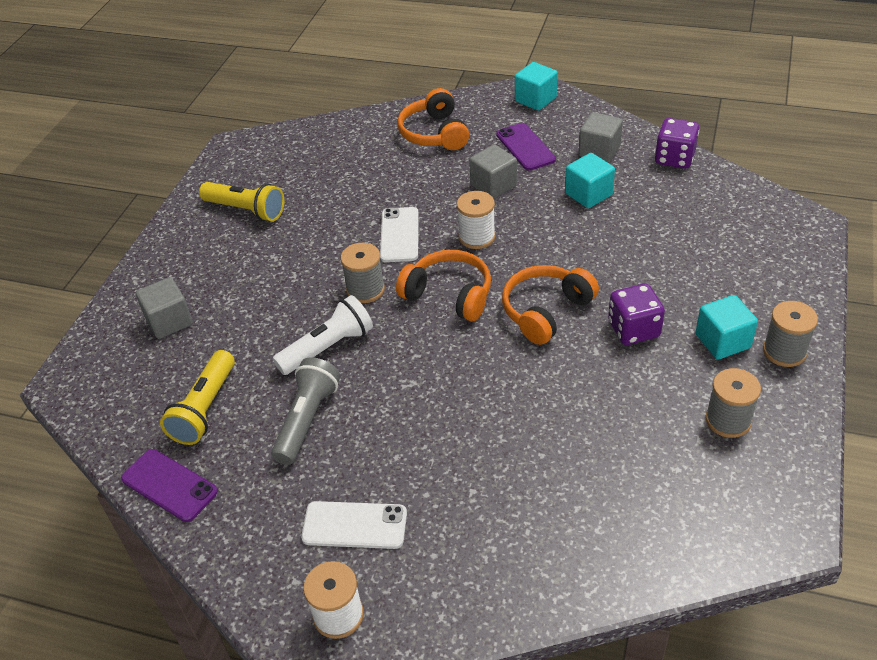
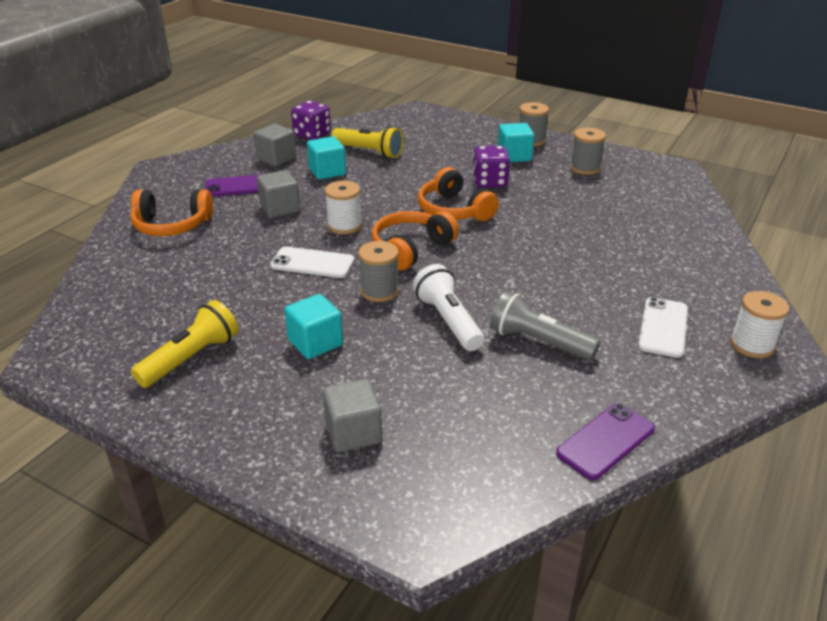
camera: 80 degrees left, 10 degrees down
yellow flashlight [160,350,235,445] -> yellow flashlight moved to [331,126,404,159]
turquoise cube [515,62,558,111] -> turquoise cube moved to [285,294,343,359]

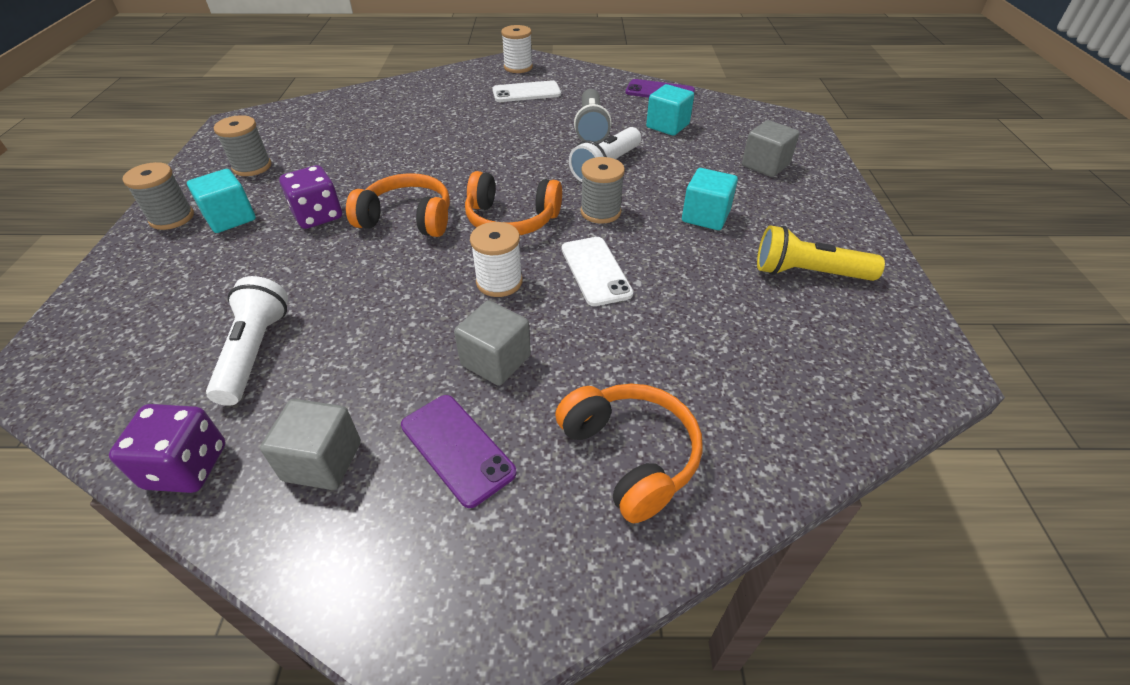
camera: 120 degrees left, 10 degrees up
turquoise cube [307,136,346,180] -> turquoise cube moved to [646,84,694,136]
yellow flashlight [331,126,404,159] -> white flashlight [206,276,288,406]
orange headphones [418,167,499,221] -> orange headphones turned 105 degrees counterclockwise [346,173,450,237]

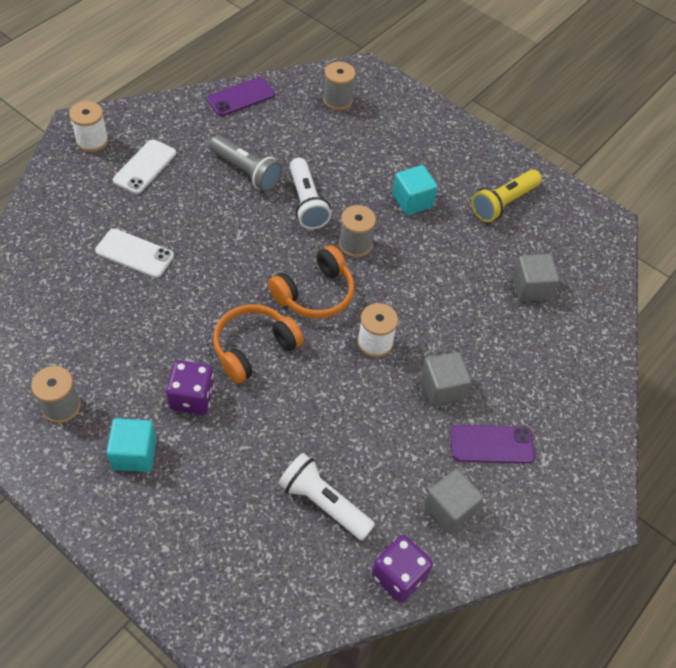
camera: 55 degrees left, 10 degrees up
grey spool [123,162,194,230] -> grey spool moved to [323,62,355,110]
orange headphones [555,384,703,523] -> none
white phone [562,237,633,306] -> white phone moved to [95,229,174,278]
turquoise cube [646,84,694,136] -> none
grey cube [742,120,799,177] -> grey cube moved to [512,254,559,302]

